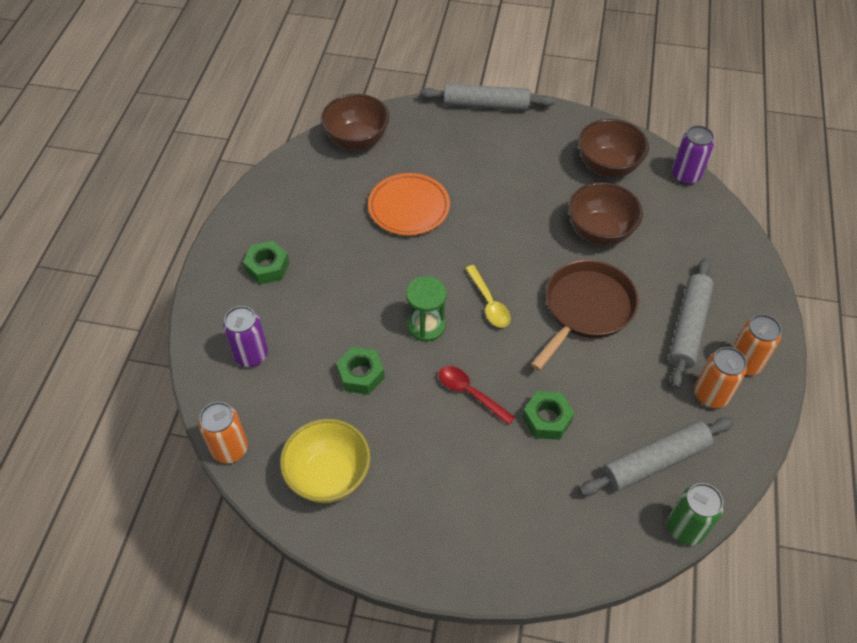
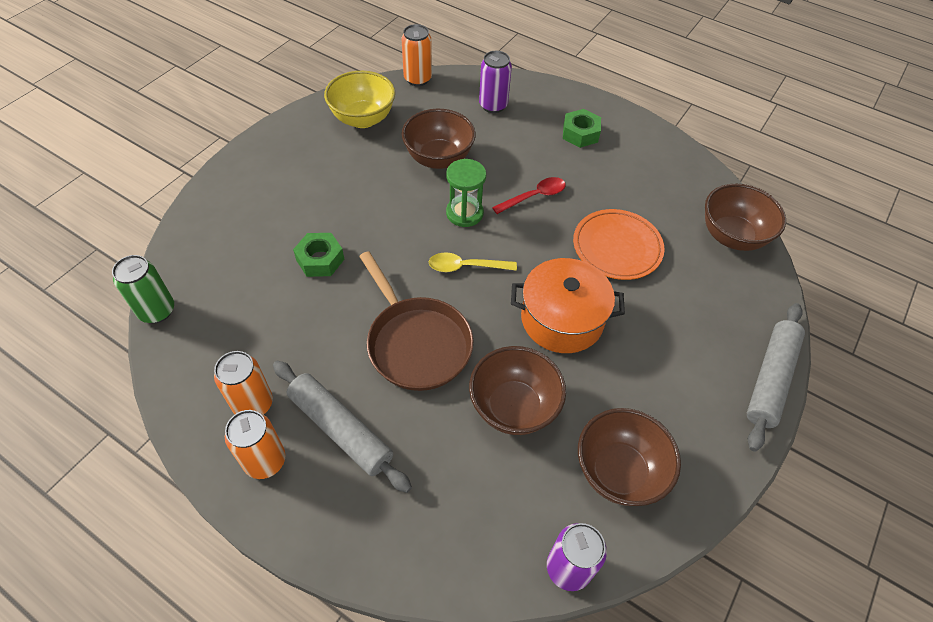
camera: 110 degrees right, 0 degrees up
green nut [336,347,385,395] -> brown bowl [402,109,476,169]
red spoon [439,366,515,425] -> red spoon moved to [492,177,566,214]
grey rolling pin [579,417,734,496] -> none
none -> orange pot [511,258,625,353]

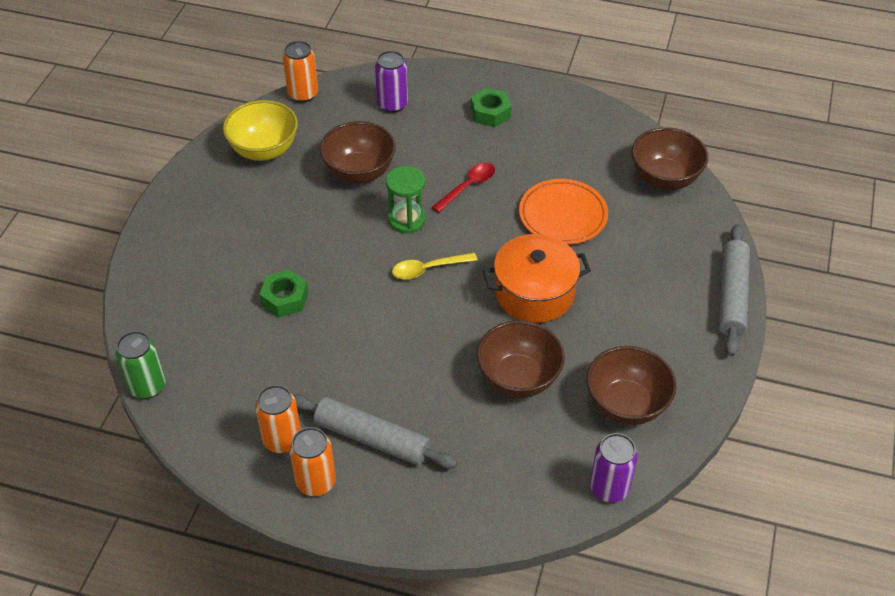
camera: 15 degrees left, 5 degrees down
brown pan [359,251,473,391] -> none

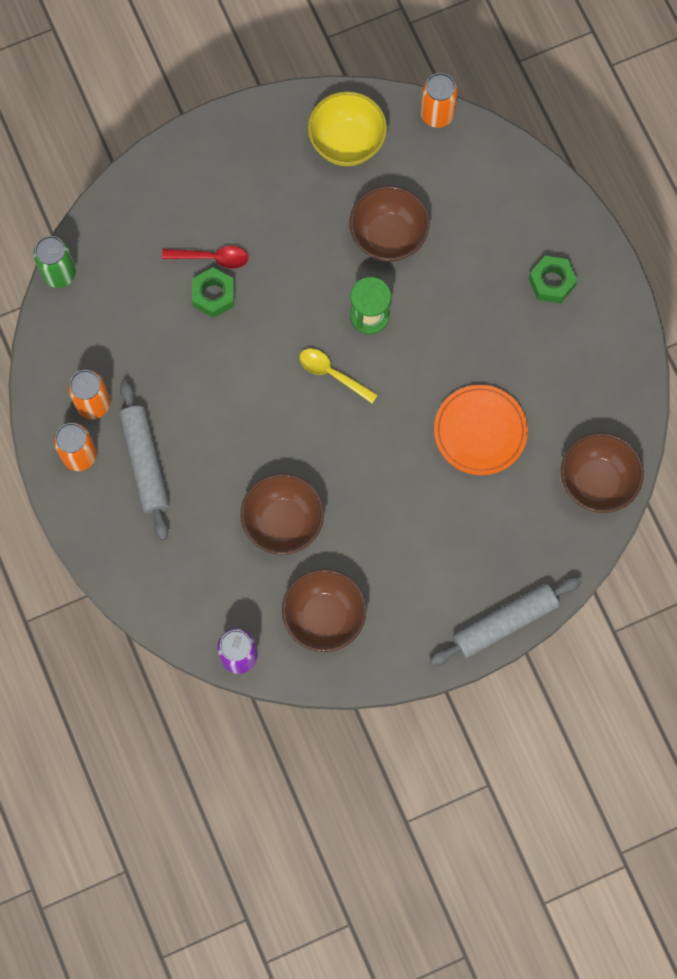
camera: 50 degrees right, 25 degrees up
purple can [375,51,408,113] -> none
red spoon [432,163,495,213] -> red spoon moved to [162,246,249,269]
orange pot [483,234,591,323] -> none

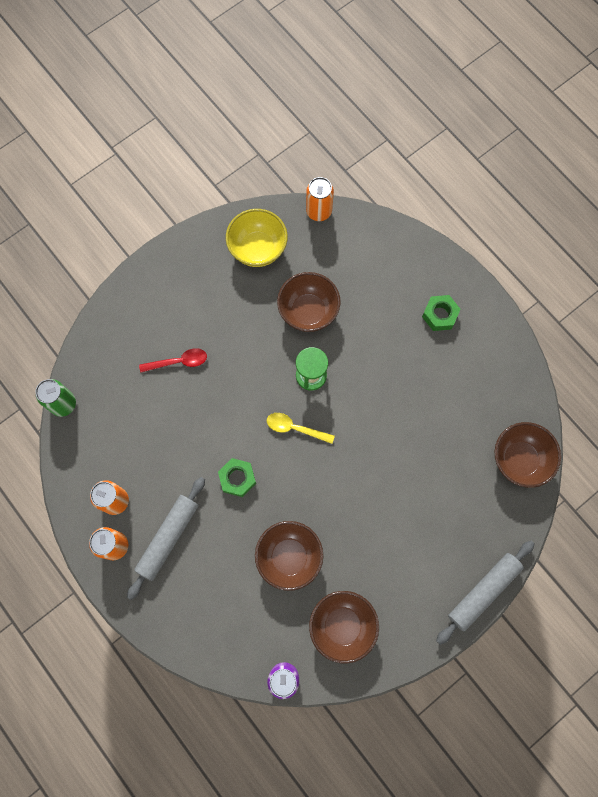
camera: 15 degrees left, 0 degrees up
grey rolling pin [119,380,169,540] -> grey rolling pin turned 60 degrees clockwise [127,477,205,600]
green nut [192,267,234,318] -> green nut moved to [218,458,256,497]
orange plate [434,385,528,475] -> none

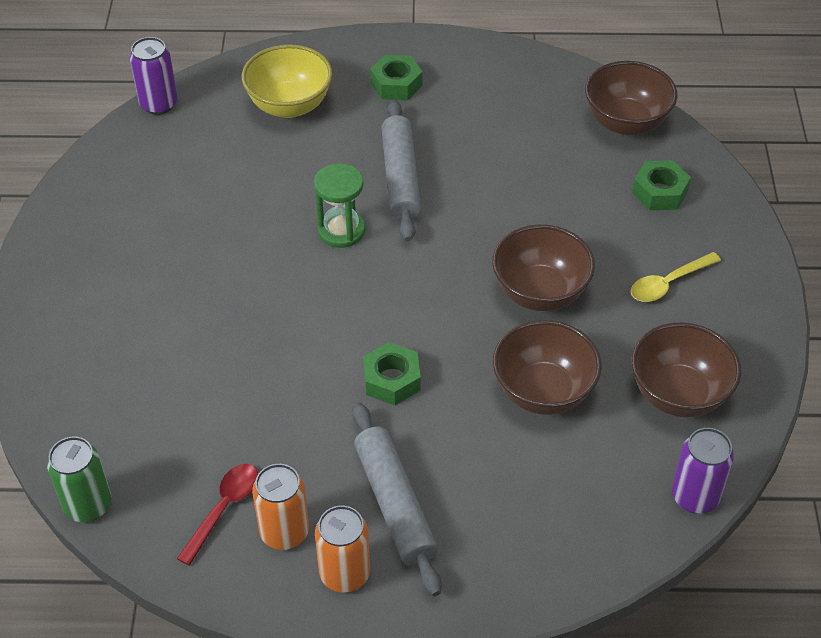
camera: 50 degrees left, 25 degrees down
red spoon [139,348,207,372] -> red spoon moved to [177,464,258,566]
yellow bowl [226,209,288,267] -> yellow bowl moved to [242,44,332,118]
yellow spoon [267,413,335,444] -> yellow spoon moved to [631,252,721,302]
brown bowl [277,272,341,332] -> brown bowl moved to [492,225,595,311]
orange can [306,177,334,221] -> purple can [130,37,178,115]
grey rolling pin [436,541,535,645] -> grey rolling pin moved to [381,100,421,241]
none -> green nut [632,161,691,210]

